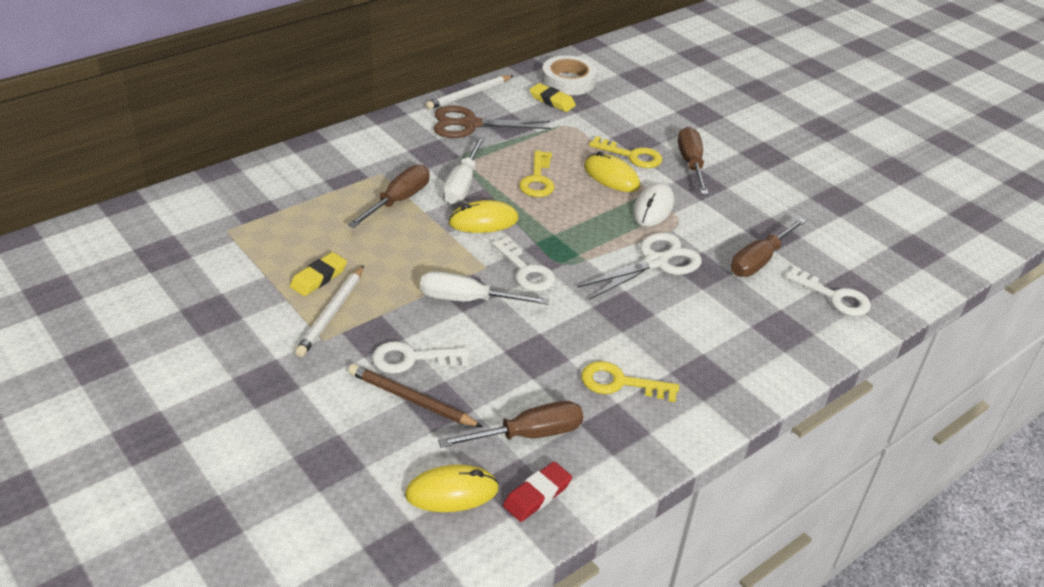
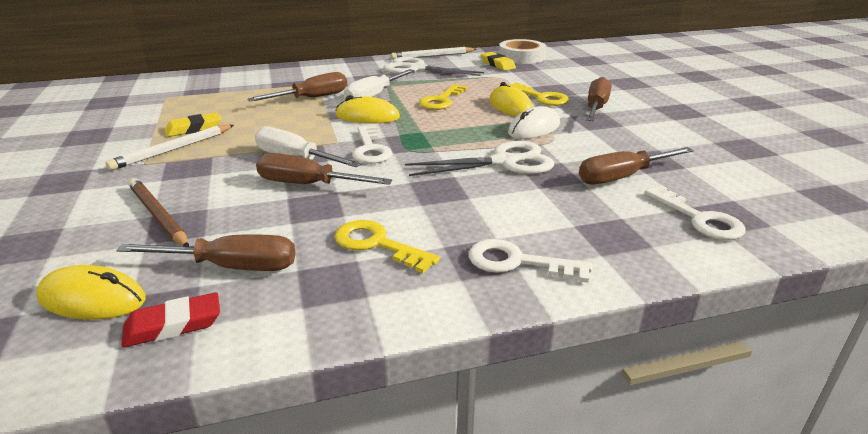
camera: 25 degrees right, 10 degrees down
white key [372,341,470,374] -> white key moved to [469,239,592,283]
brown scissors [434,105,551,138] -> white scissors [383,57,484,76]
none -> brown screwdriver [256,153,392,185]

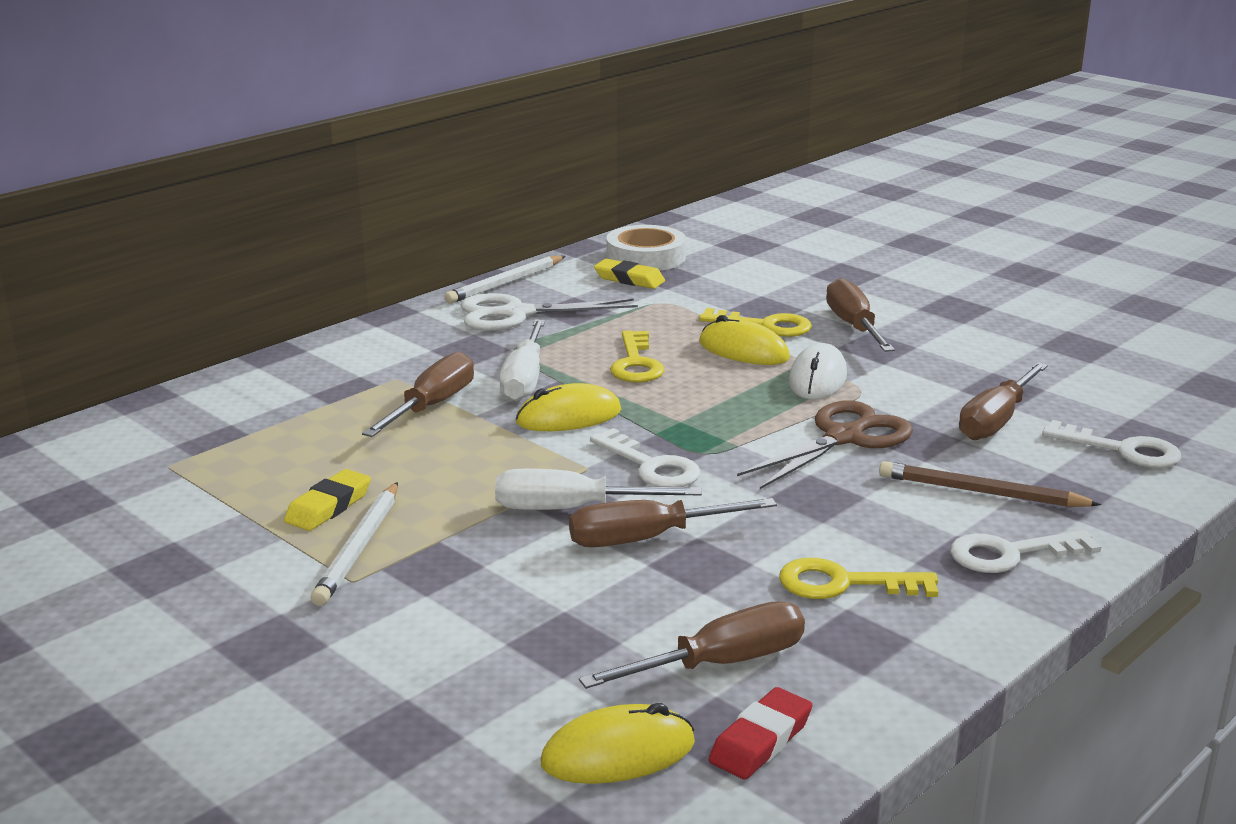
camera: 30 degrees left, 5 degrees down
brown pencil [128,178,189,246] -> brown pencil moved to [879,461,1101,507]
white scissors [405,141,554,176] -> brown scissors [737,401,913,489]

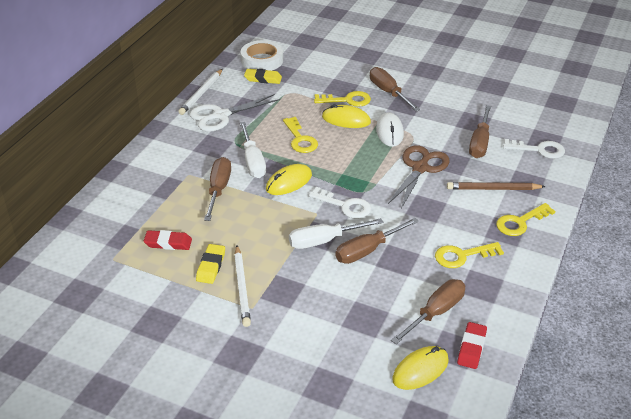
camera: 20 degrees left, 15 degrees up
white key [950,530,1101,573] -> yellow key [496,203,556,236]
none -> red eraser [144,230,192,250]

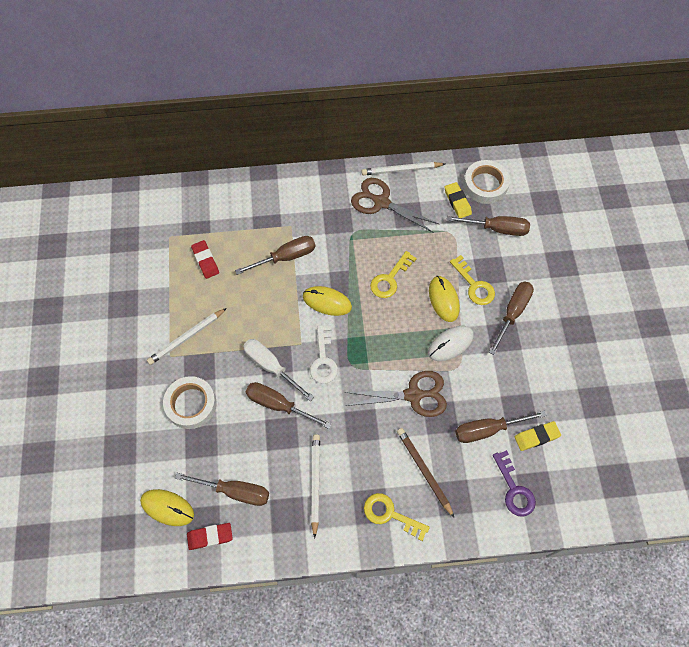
camera: 60 degrees right, 25 degrees up
white scissors [190,94,280,131] -> brown scissors [351,178,439,233]
yellow eraser [196,244,225,284] -> yellow eraser moved to [515,421,561,451]
white screwdriver [240,122,266,178] -> none
yellow key [435,242,504,268] -> white pencil [311,434,320,539]
white key [503,139,565,159] -> purple key [493,450,536,517]
none -> white tape [163,376,217,429]
none -> brown screwdriver [447,216,530,236]

